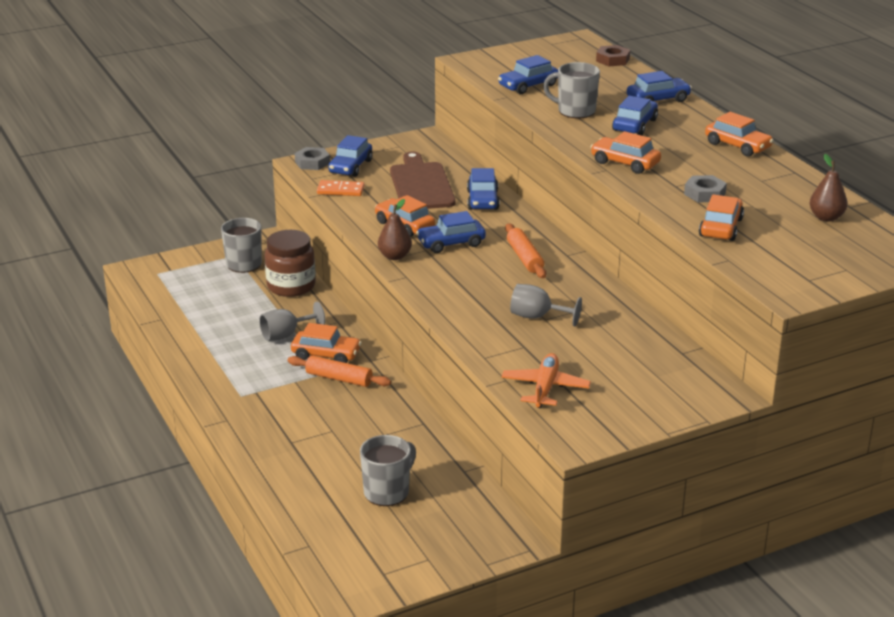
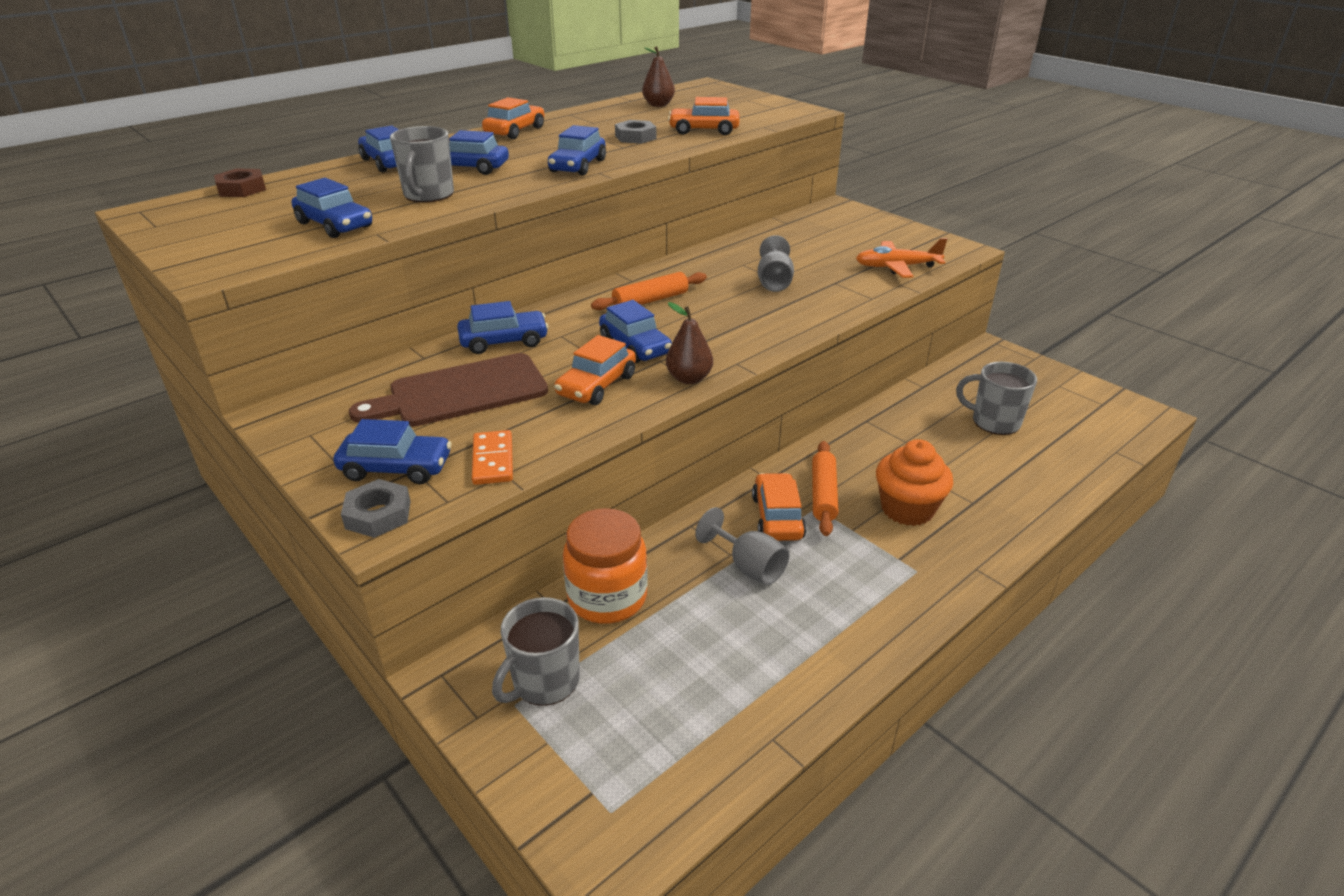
camera: 105 degrees left, 5 degrees up
brown jar [265,230,316,297] -> orange jar [563,508,648,624]
orange car [591,131,661,174] -> blue car [548,125,606,176]
none -> orange cupcake [876,439,953,526]

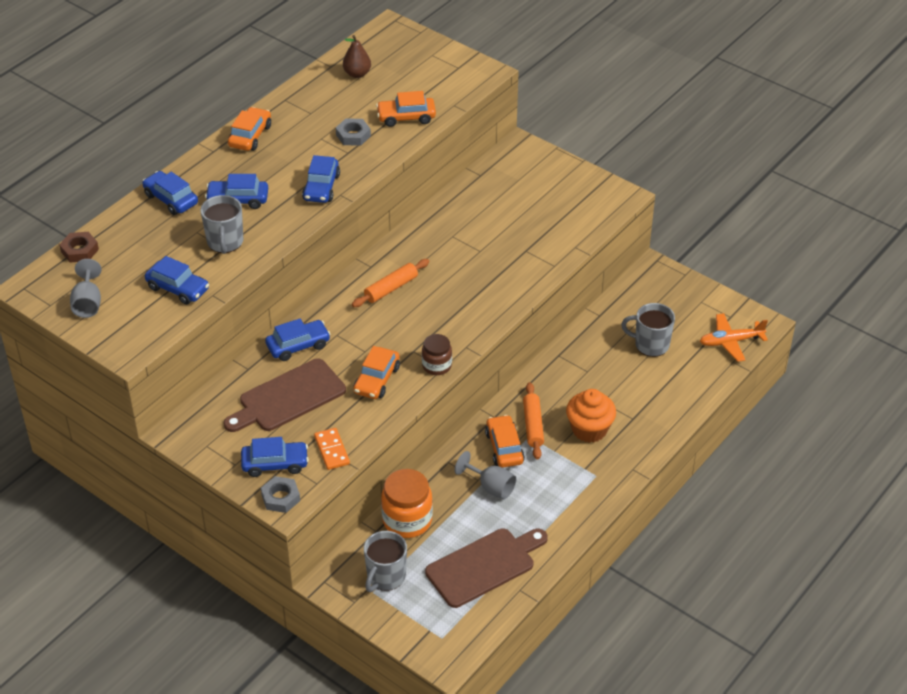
camera: 10 degrees left, 10 degrees up
blue car [599,300,672,363] -> none
brown pear [666,302,713,384] -> brown jar [422,334,452,375]
grey goblet [758,235,794,292] -> grey goblet moved to [70,259,101,318]
orange plane [856,238,947,278] -> orange plane moved to [700,313,768,362]
none -> brown cutting board [425,528,548,608]

